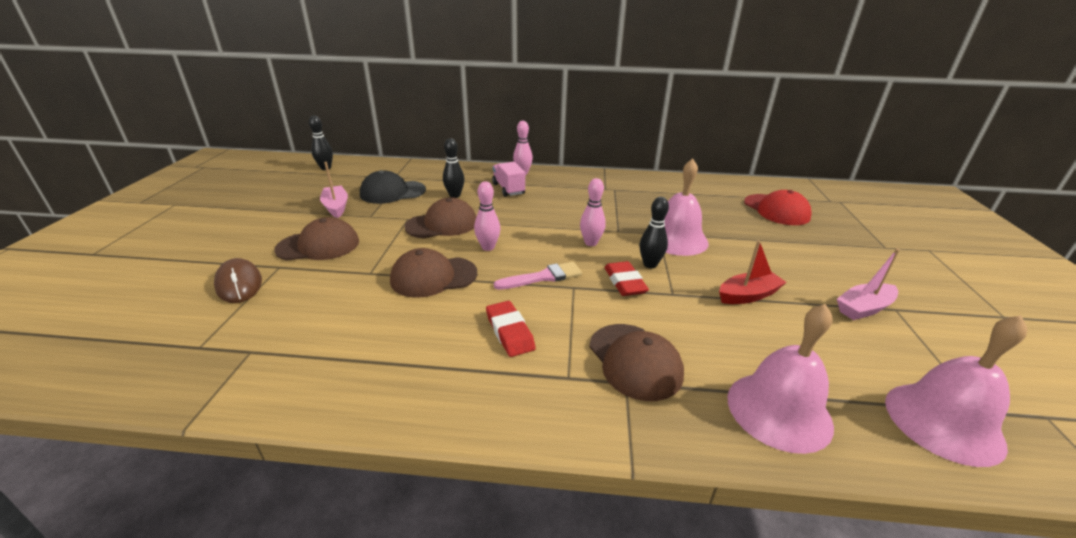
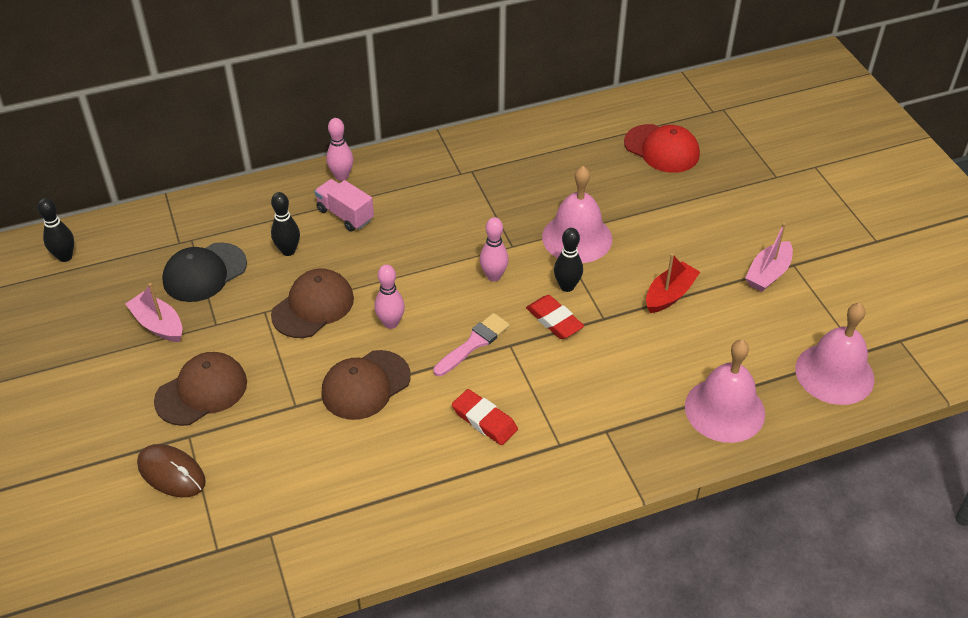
camera: 25 degrees left, 15 degrees up
brown cap [589,324,684,401] -> none

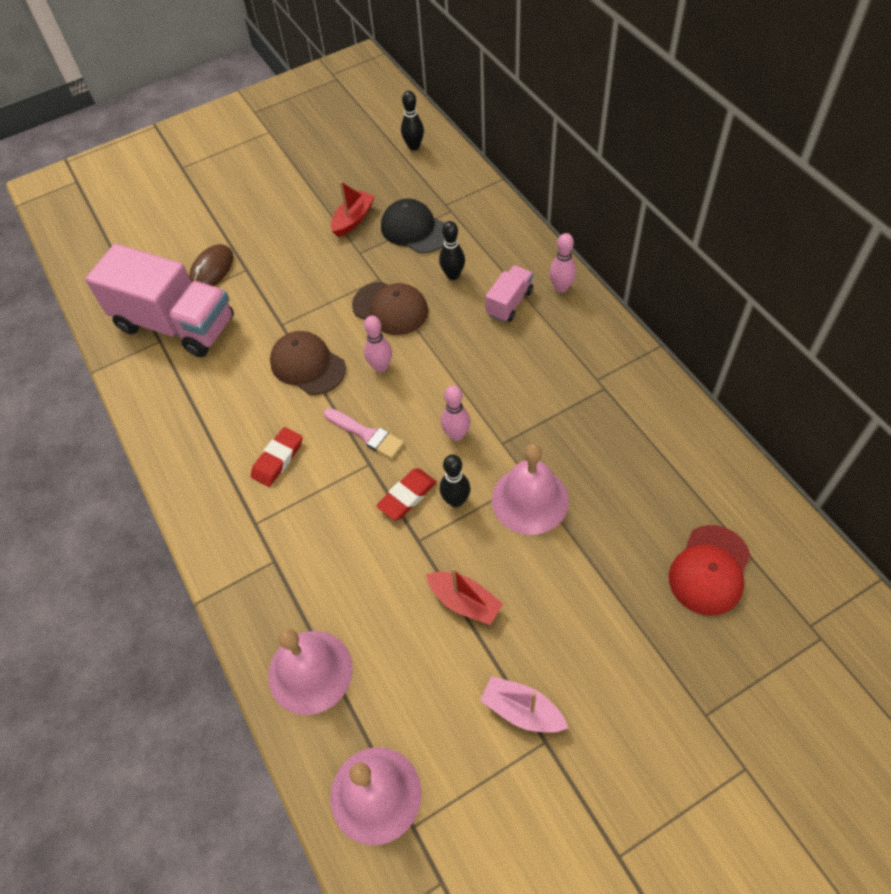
camera: 85 degrees right, 10 degrees up
pink boat [125,283,182,342] -> red boat [331,181,375,237]
brown cap [154,352,247,426] -> none
none -> pink truck [85,244,234,357]

